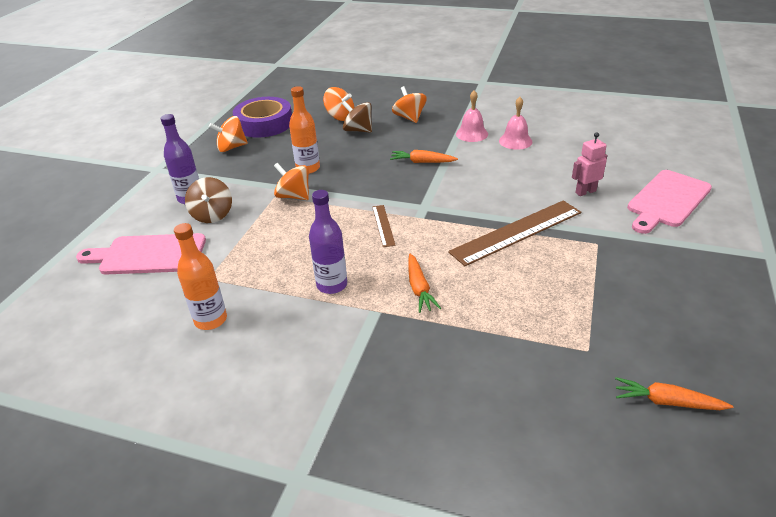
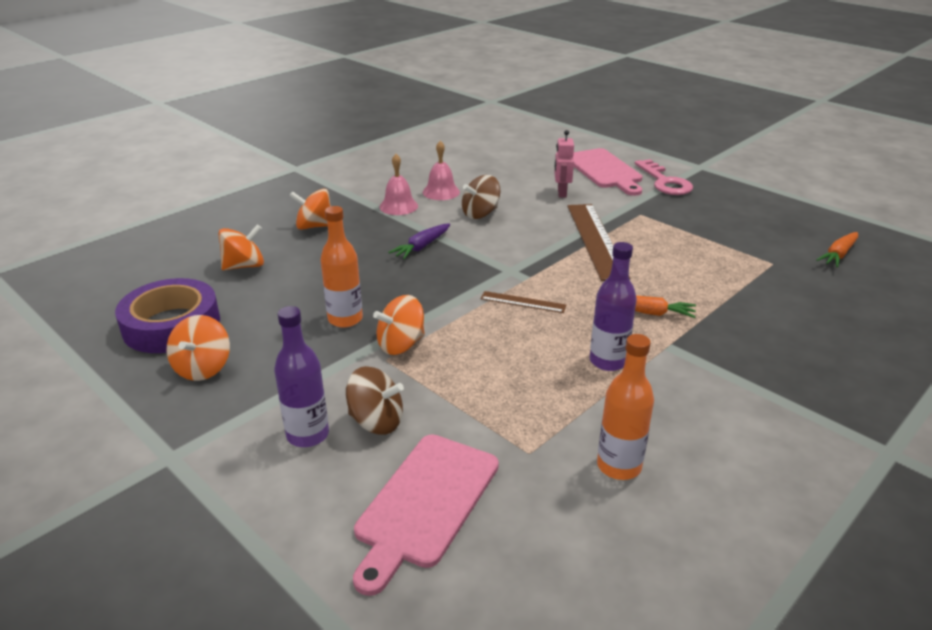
camera: 65 degrees left, 5 degrees down
brown spinning top [342,101,372,133] -> brown spinning top moved to [462,175,500,219]
orange carrot [390,150,458,163] -> purple carrot [388,223,450,259]
none -> pink key [635,159,693,195]

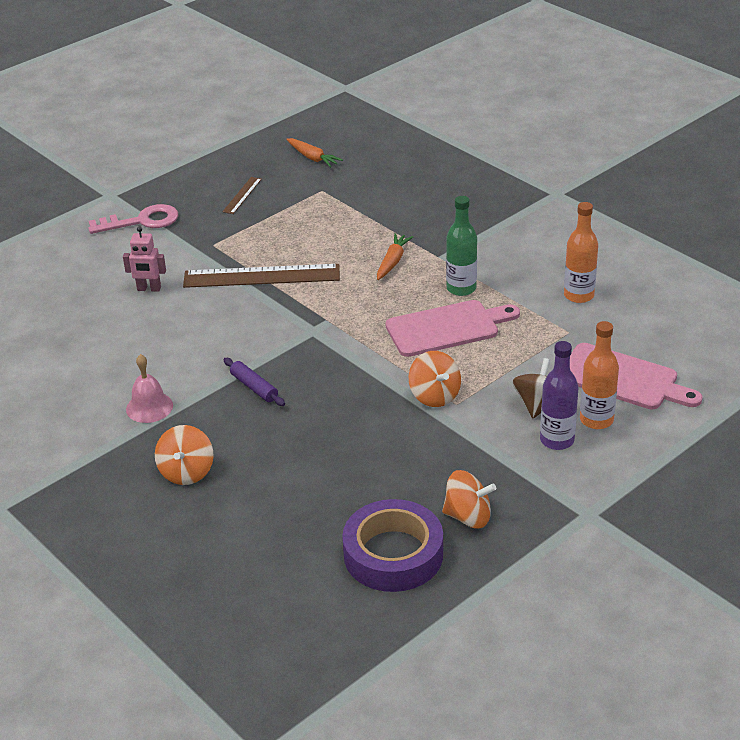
camera: 85 degrees left, 5 degrees up
orange spinning top [218,224,264,270] -> none
orange bottle [320,206,363,328] -> orange bottle moved to [580,321,619,429]
purple carrot [388,223,450,259] -> purple rolling pin [223,358,285,406]
pink bell [423,141,460,200] -> none
brown spinning top [462,175,500,219] -> none
brown ruler [481,291,566,313] -> brown ruler moved to [222,177,262,214]
pink cutting board [573,148,642,196] -> pink cutting board moved to [385,300,520,357]
purple bottle [590,242,637,371] -> green bottle [446,196,477,296]

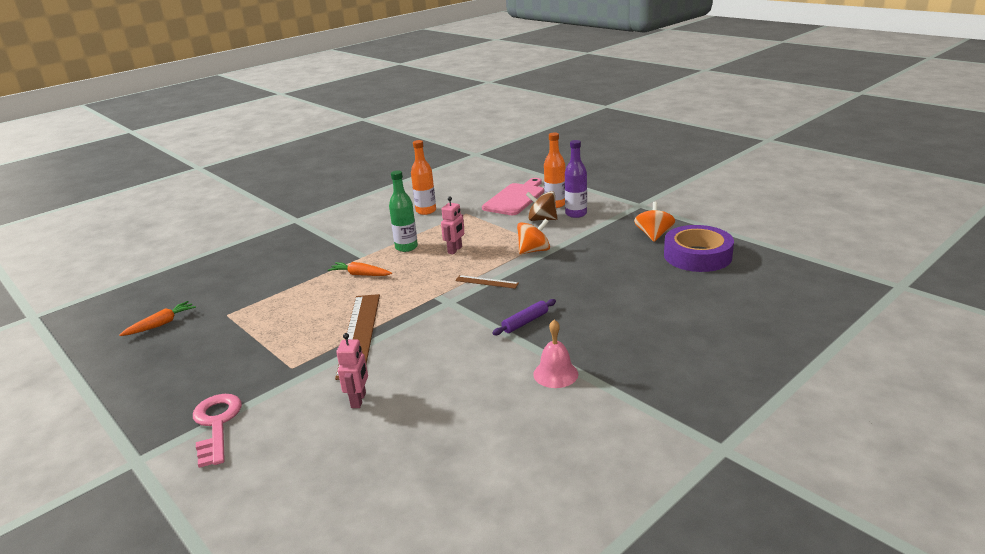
camera: 90 degrees left, 10 degrees down
orange spinning top [155,425,214,485] -> none
brown ruler [222,177,262,214] -> brown ruler moved to [455,275,519,289]
pink cutting board [385,300,520,357] -> pink robot [441,196,464,254]

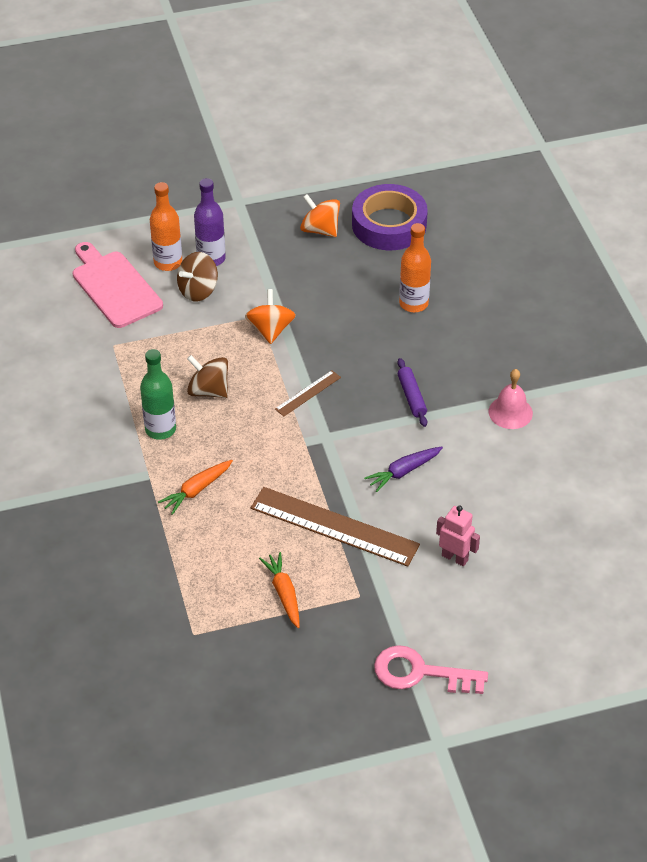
camera: 65 degrees left, 20 degrees up
orange carrot [120,301,196,336] -> orange carrot moved to [259,552,300,628]
orange bottle [411,140,436,215] -> orange bottle moved to [399,223,431,312]
pink robot [441,196,464,254] -> brown spinning top [187,355,228,398]
none -> purple carrot [364,447,443,492]

